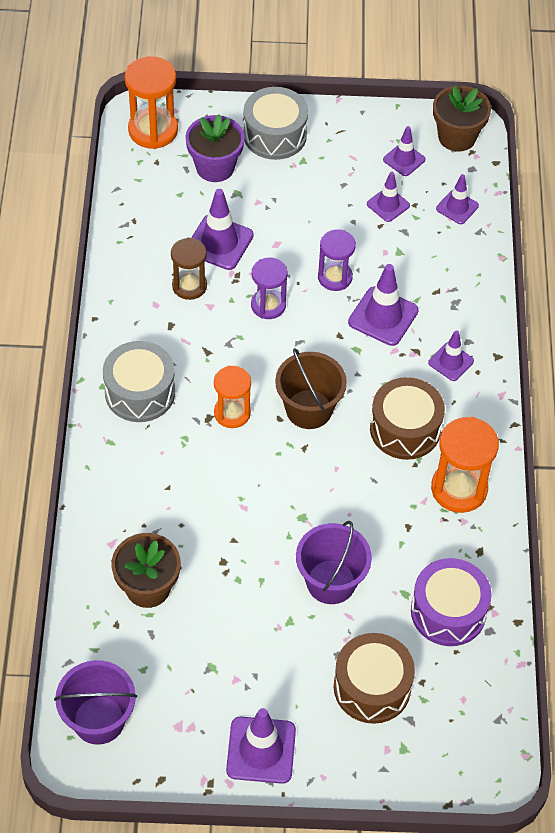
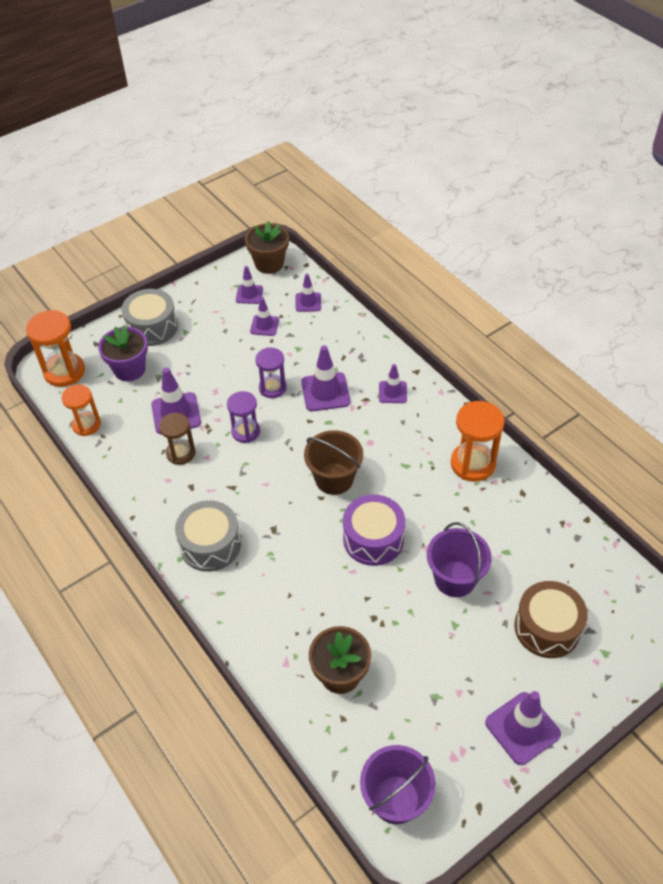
camera: 35 degrees left, 5 degrees down
orange hourglass [214,366,251,428] -> orange hourglass moved to [61,385,101,436]
brown drum [370,377,445,460] -> none
purple drum [411,558,492,646] -> purple drum moved to [343,495,405,566]

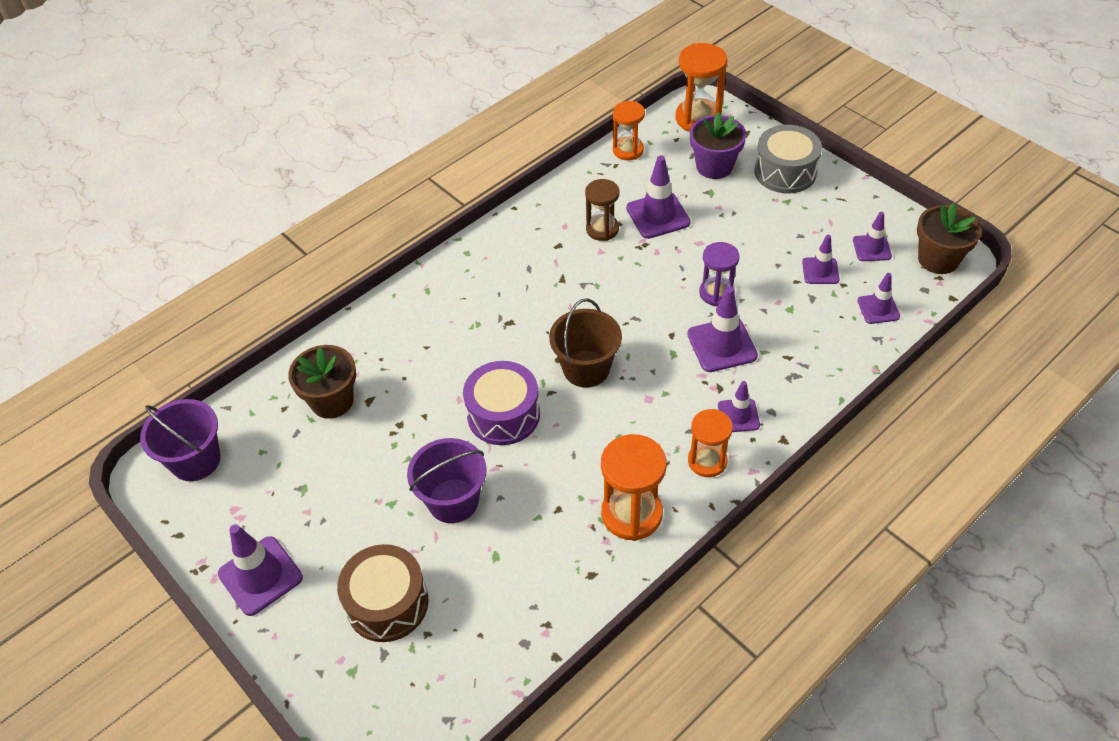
camera: 85 degrees right, 0 degrees up
grey drum [175,500,241,572] -> none
purple hourglass [227,391,260,443] -> none
none -> orange hourglass [688,409,733,477]

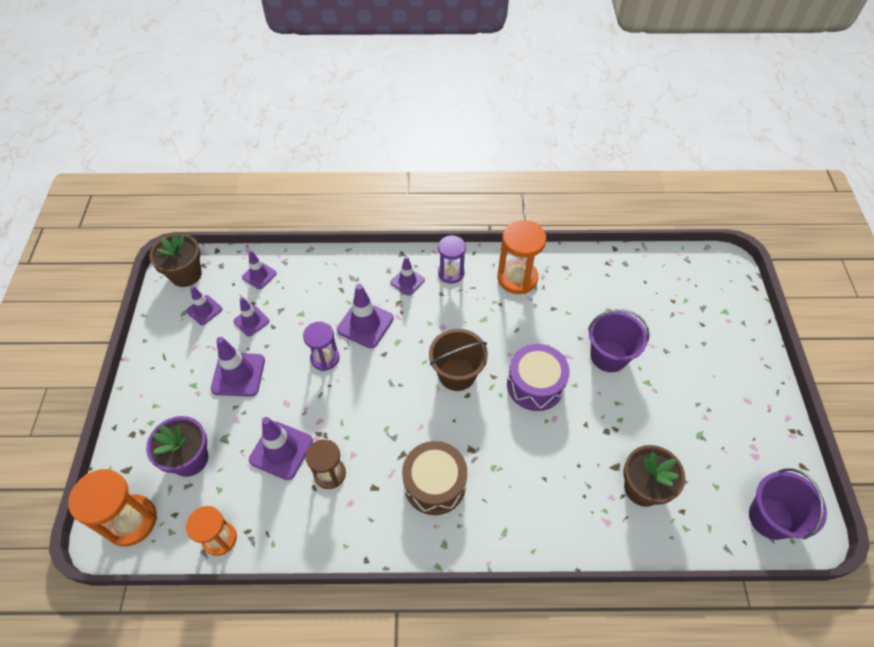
camera: 140 degrees left, 5 degrees up
purple traffic cone [218,524,303,616] -> purple traffic cone moved to [211,337,265,397]
brown drum [337,544,428,642] -> brown drum moved to [402,441,467,515]
orange hourglass [688,409,733,477] -> purple hourglass [438,235,466,283]
grey drum [754,125,822,194] -> none

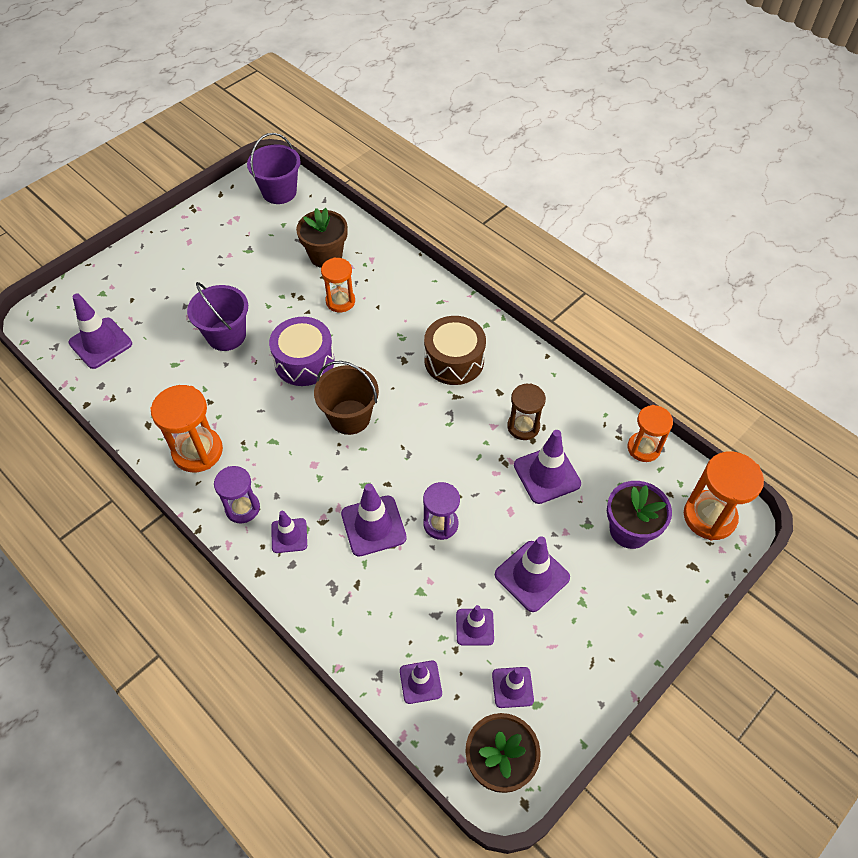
camera: 135 degrees left, 0 degrees up
none -> purple traffic cone [69,294,132,369]
none -> orange hourglass [321,257,355,312]

